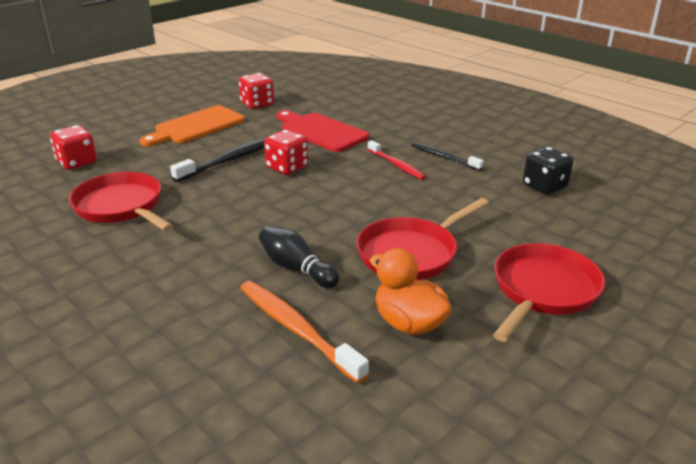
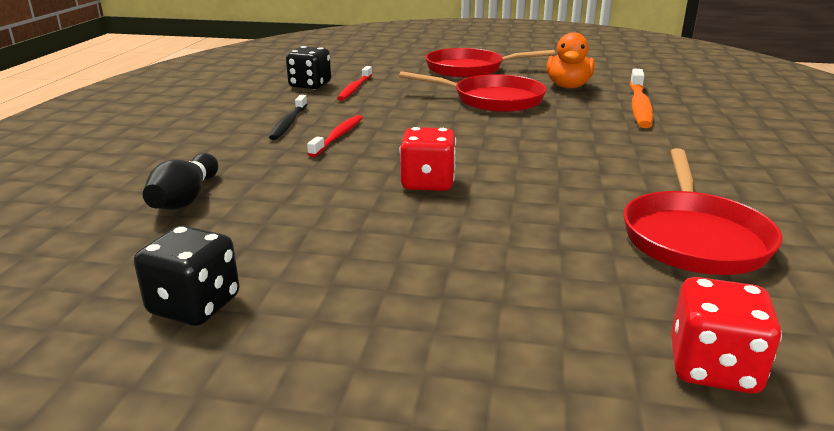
camera: 125 degrees left, 5 degrees down
orange cutting board [140,105,245,146] -> none
black toothbrush [170,137,267,182] -> none
red dice [239,73,274,109] -> black dice [134,226,239,326]
black bowling pin [259,226,339,288] -> black bowling pin moved to [143,153,219,210]
red cutting board [276,110,369,152] -> none
none -> red toothbrush [337,66,372,101]

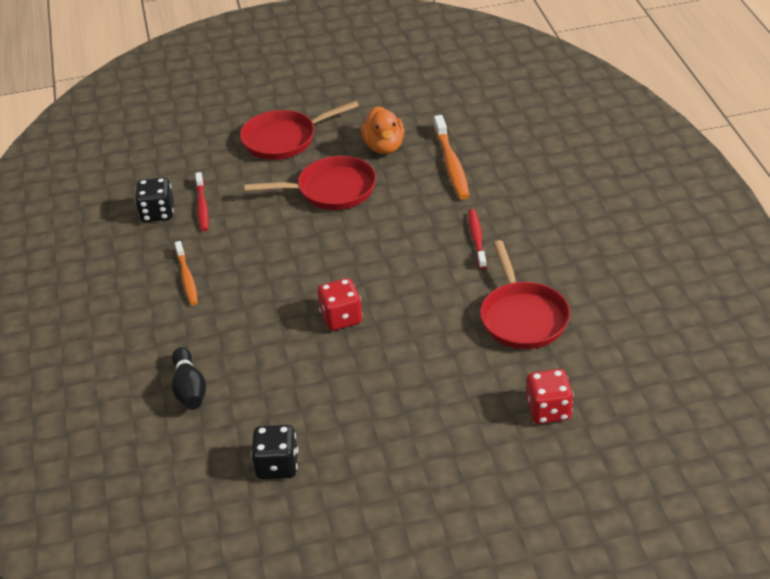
camera: 20 degrees left, 15 degrees up
black toothbrush [269,95,307,140] -> orange toothbrush [175,241,198,305]
red toothbrush [307,115,363,157] -> red toothbrush moved to [468,209,487,269]

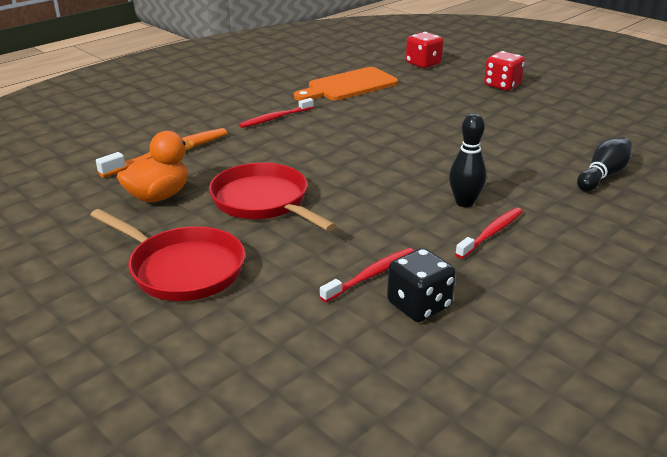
camera: 125 degrees left, 10 degrees down
orange toothbrush [175,241,198,305] -> red toothbrush [455,208,523,259]
black dice [251,425,298,479] -> none
red dice [317,278,363,331] -> red dice moved to [484,51,525,91]
red pan [480,240,570,349] -> orange cutting board [294,67,398,101]
none -> black bowling pin [449,113,486,207]

